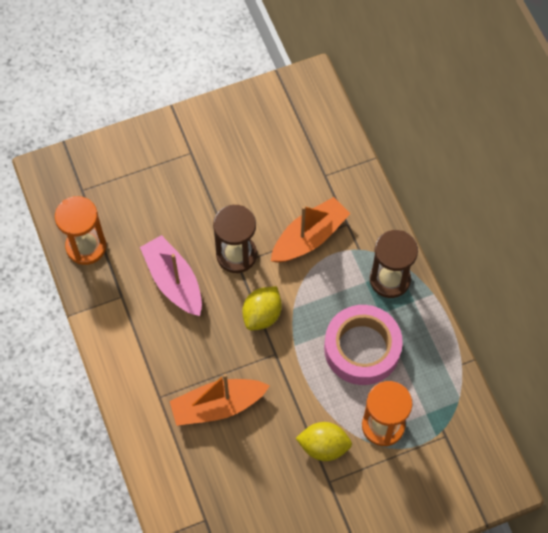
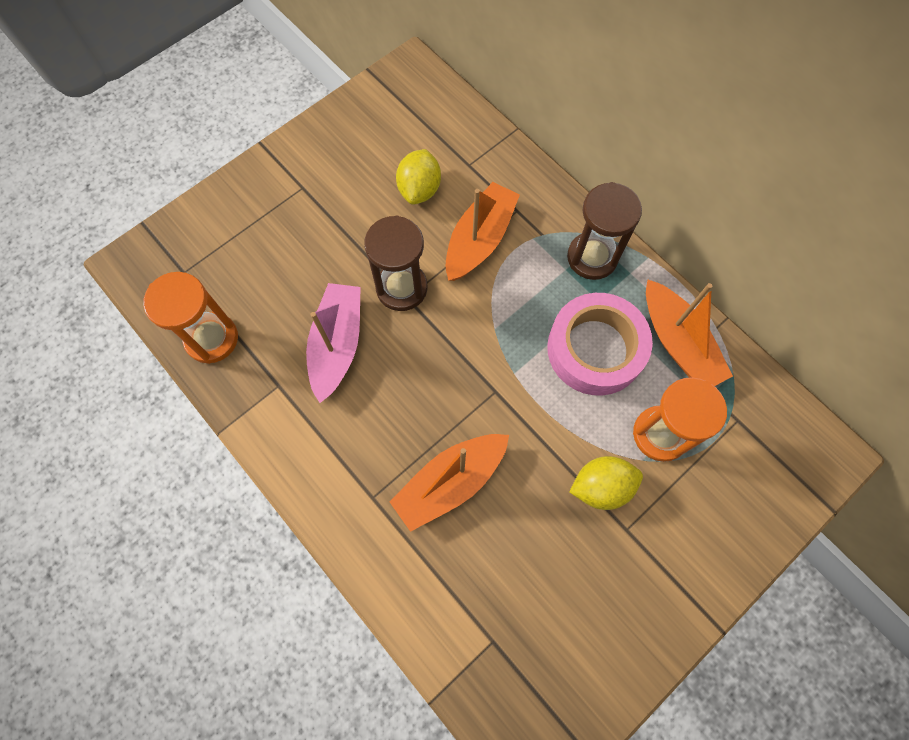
camera: 20 degrees left, 5 degrees up
pink boat [140,235,202,316] -> pink boat turned 60 degrees clockwise [306,283,361,403]
yellow lemon [242,286,282,330] -> yellow lemon moved to [396,149,441,205]
none -> orange boat [646,280,733,386]

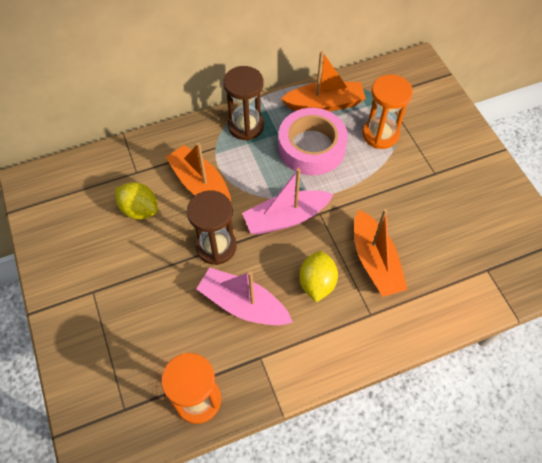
camera: 70 degrees left, 10 degrees down
yellow lemon [569,456,643,510] -> yellow lemon moved to [299,251,338,302]
none -> pink boat [242,168,334,235]

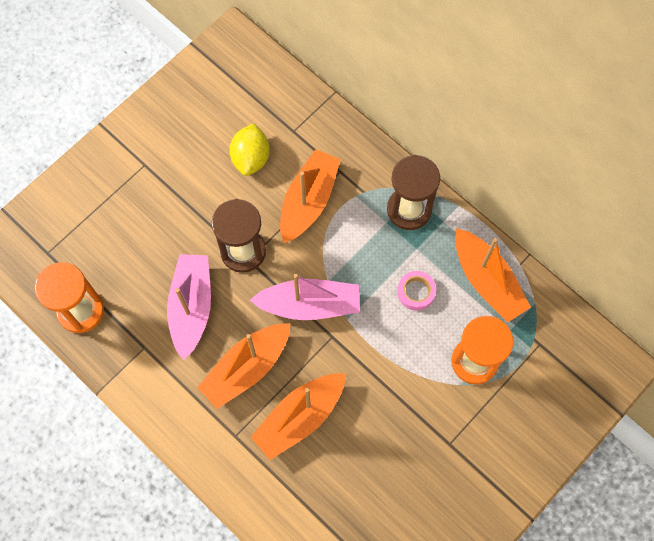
camera: 65 degrees right, 10 degrees up
pink boat [242,168,334,235] -> pink boat turned 135 degrees clockwise [250,274,360,320]
pink tape [278,108,348,175] -> pink tape [397,271,436,311], size x0.45
yellow lemon [299,251,338,302] -> orange boat [197,323,291,409]

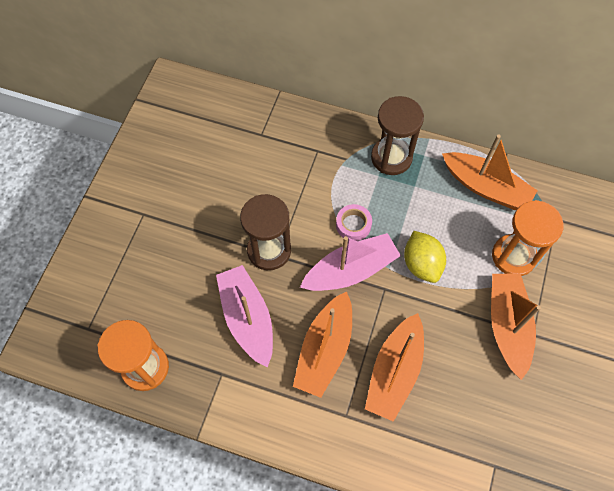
camera: 25 degrees left, 5 degrees down
yellow lemon [229,123,270,176] -> yellow lemon moved to [404,231,446,283]
orange boat [280,149,341,243] -> orange boat moved to [491,273,541,380]
pink tape [397,271,436,311] -> pink tape moved to [336,204,372,241]

